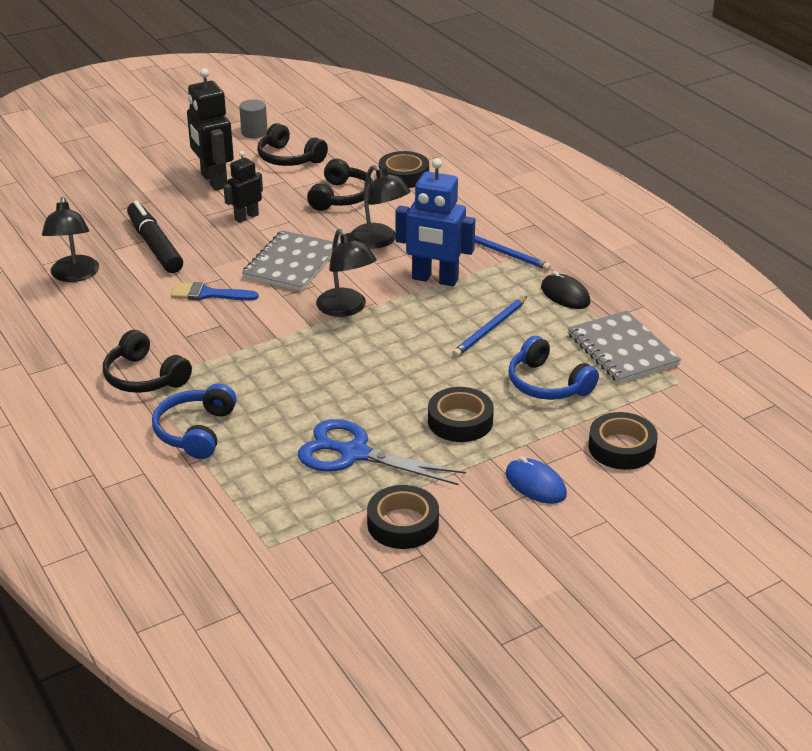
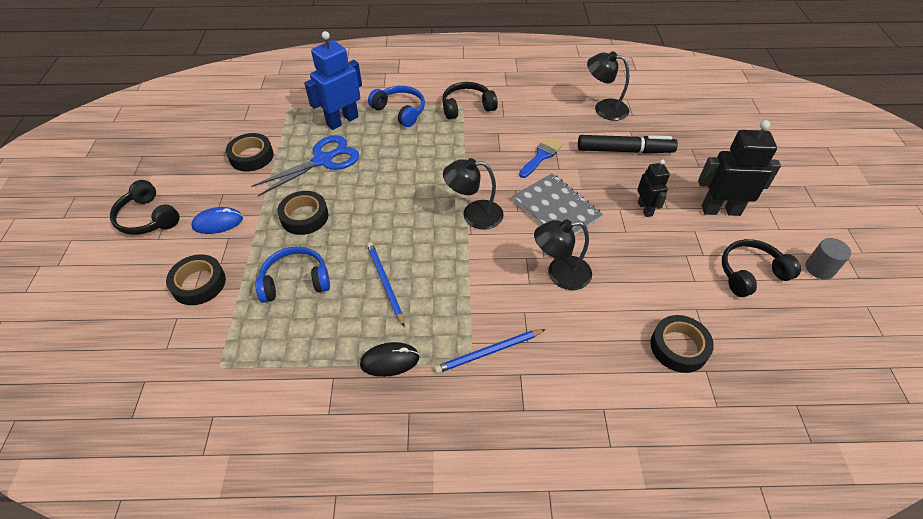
camera: 120 degrees right, 15 degrees up
black headphones [307,159,373,211] -> black headphones moved to [110,180,179,235]
blue robot [395,158,475,287] -> blue robot moved to [304,31,362,130]
grey notebook [567,311,681,384] -> none

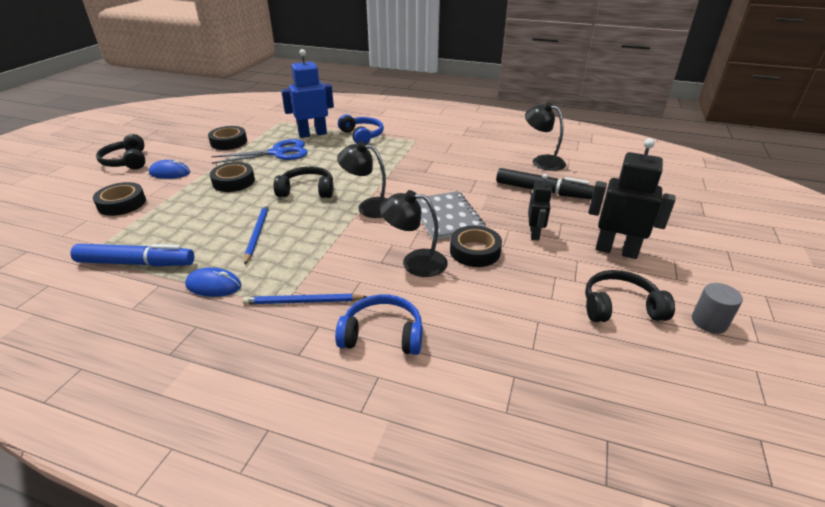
camera: 20 degrees right, 15 degrees down
blue headphones [255,246,330,303] -> blue headphones moved to [335,294,423,355]
black mouse [360,342,420,377] -> blue mouse [185,267,241,297]
black headphones [442,82,498,120] -> black headphones moved to [274,166,333,198]
blue brush [519,137,563,178] -> none
black tape [651,315,714,373] -> black tape moved to [450,225,502,267]
none -> blue marker [71,244,194,267]

